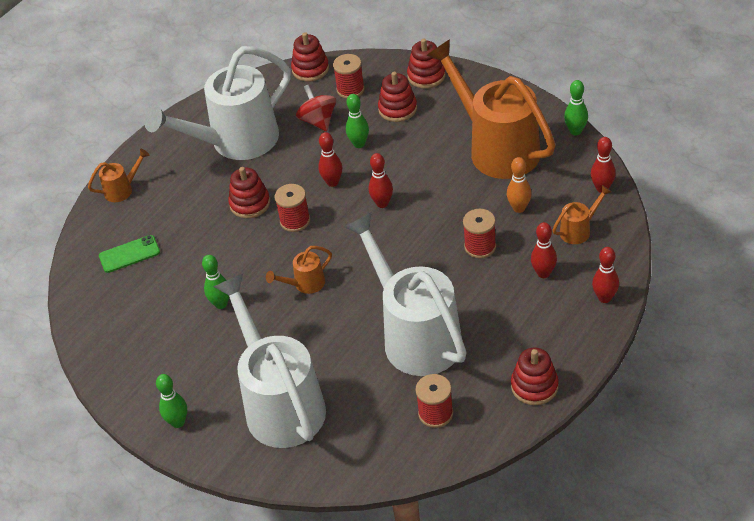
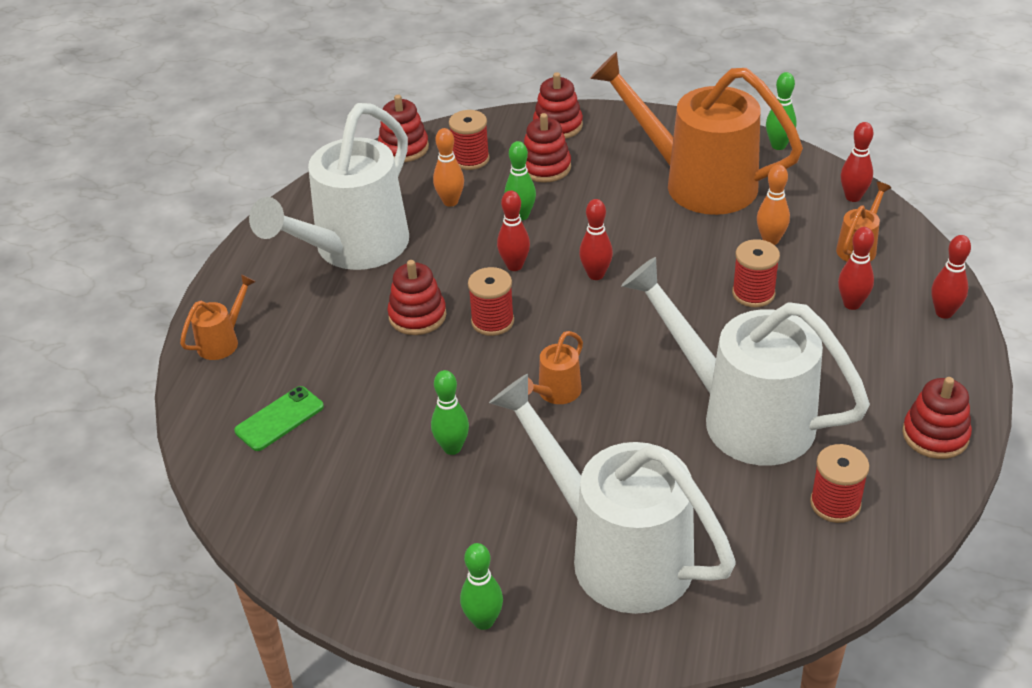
camera: 25 degrees left, 5 degrees down
red spinning top [296,85,336,132] -> orange bowling pin [433,128,464,207]

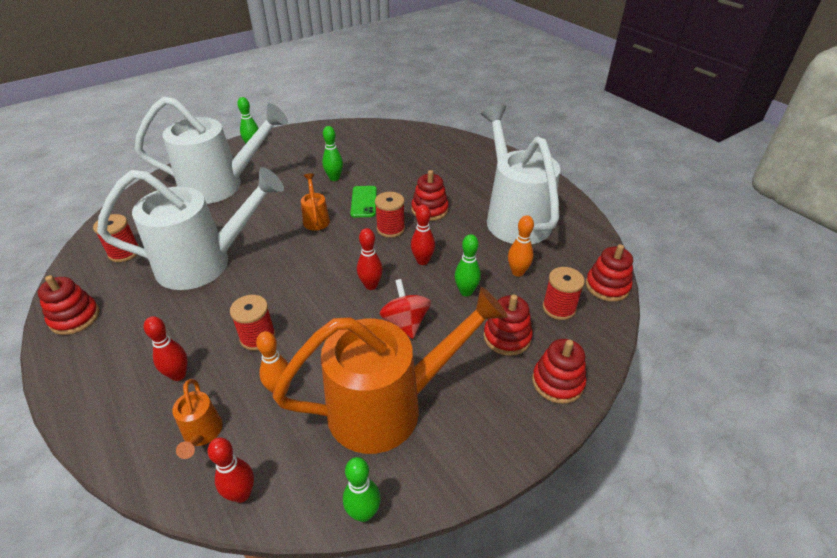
camera: 130 degrees right, 0 degrees up
orange watering can [180,274,256,360] -> none
green phone [234,386,324,451] -> green phone moved to [350,186,377,217]
red bowling pin [931,235,971,319] -> none
none -> red spinning top [379,279,431,339]

